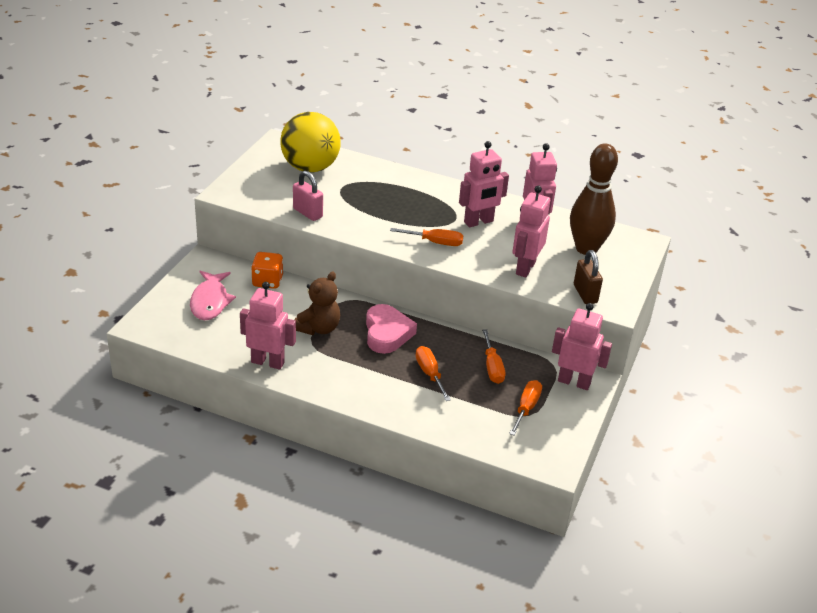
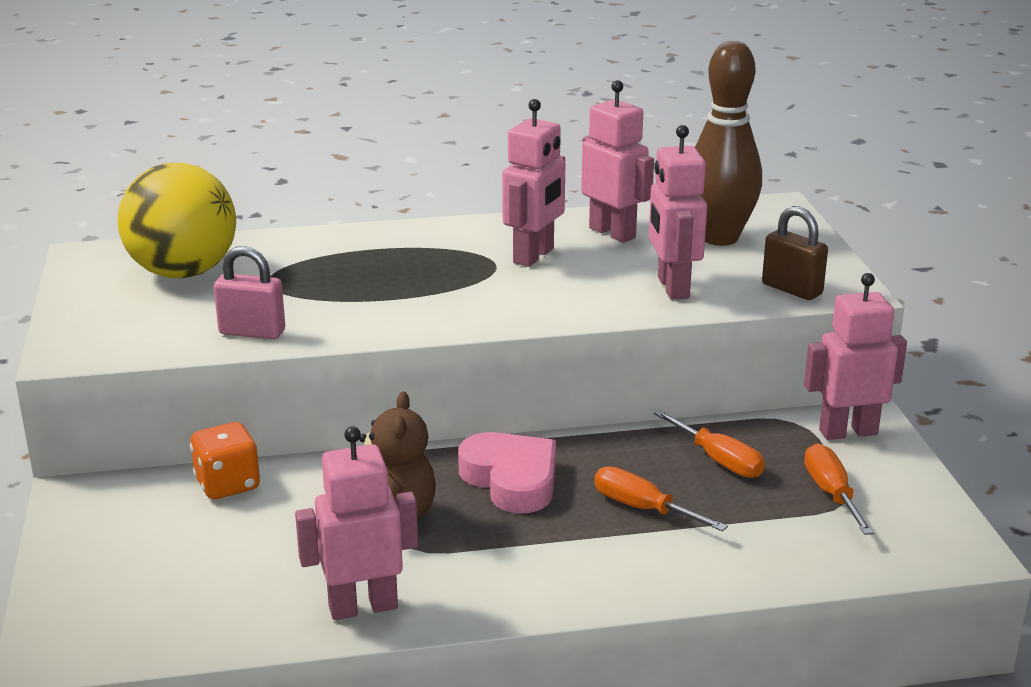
camera: 30 degrees left, 10 degrees down
pink fish [190,271,236,320] -> none
orange screwdriver [390,228,463,246] -> none

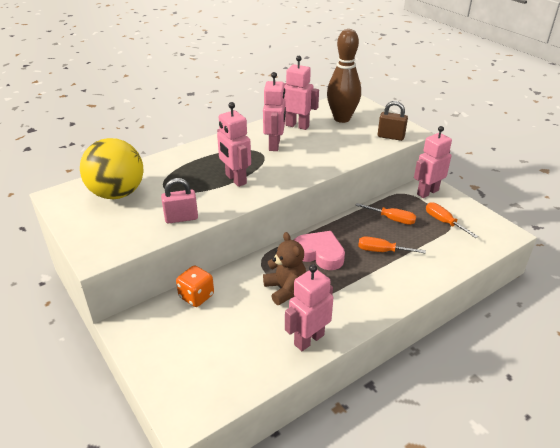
camera: 25 degrees left, 10 degrees up
pink robot [649,125,707,300] -> pink robot moved to [217,102,251,187]

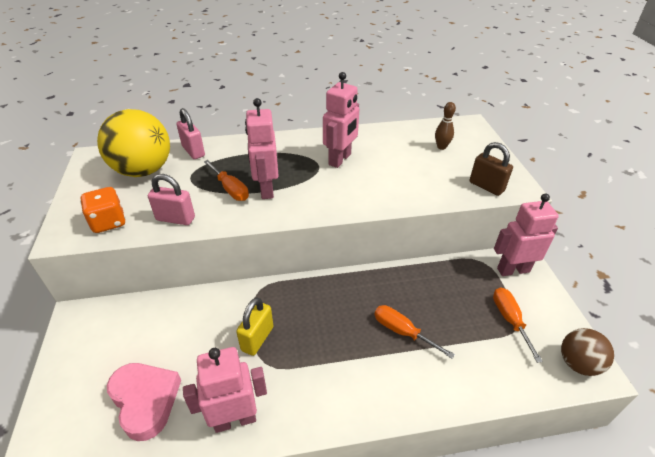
camera: 25 degrees right, 5 degrees up
orange dice [176,266,214,307] -> orange dice moved to [80,187,126,233]
brown teddy bear [263,232,306,305] -> yellow padlock [236,297,273,356]
pink robot [284,56,319,130] -> none
pink heart [294,231,345,270] -> pink heart moved to [107,363,181,441]
brown bowling pin [327,29,361,123] -> brown bowling pin [435,102,456,150], size x0.44
orange screwdriver [355,203,416,225] -> orange screwdriver moved to [204,160,249,201]
none -> pink padlock [176,108,205,159]
none -> brown ball [561,328,614,376]

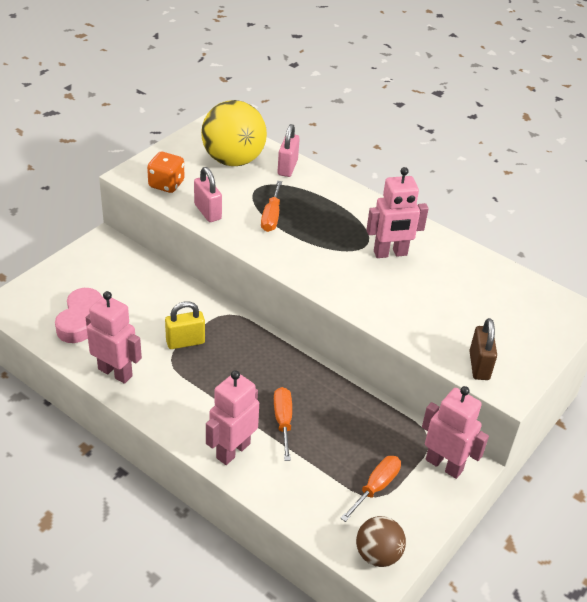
camera: 45 degrees right, 0 degrees up
pink robot [245,98,279,199] -> pink robot moved to [206,370,259,465]
brown bowling pin [435,102,456,150] -> none

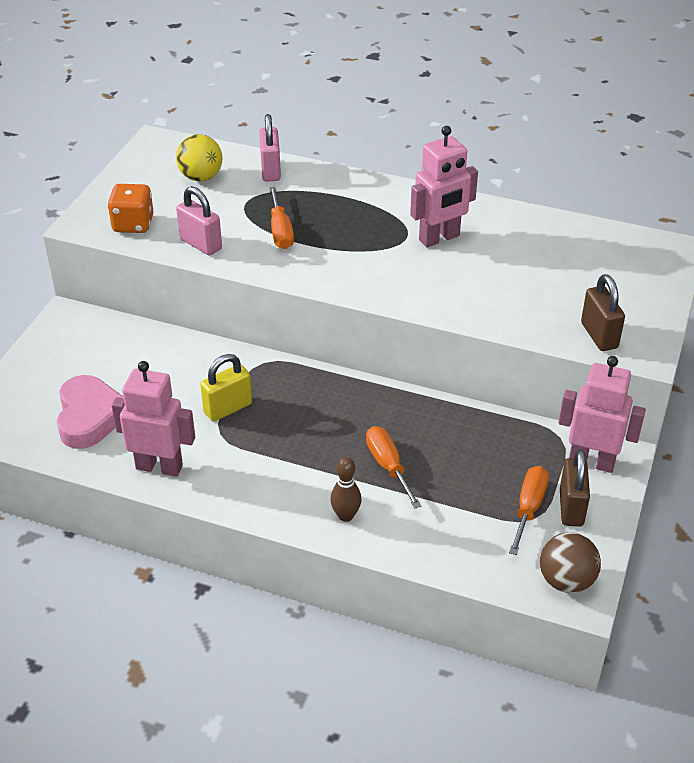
camera: 15 degrees left, 0 degrees up
yellow ball [201,100,267,166] -> yellow ball [176,134,223,181], size x0.56
pink robot [206,370,259,465] -> brown bowling pin [330,457,362,522]
none -> brown padlock [560,449,590,527]

